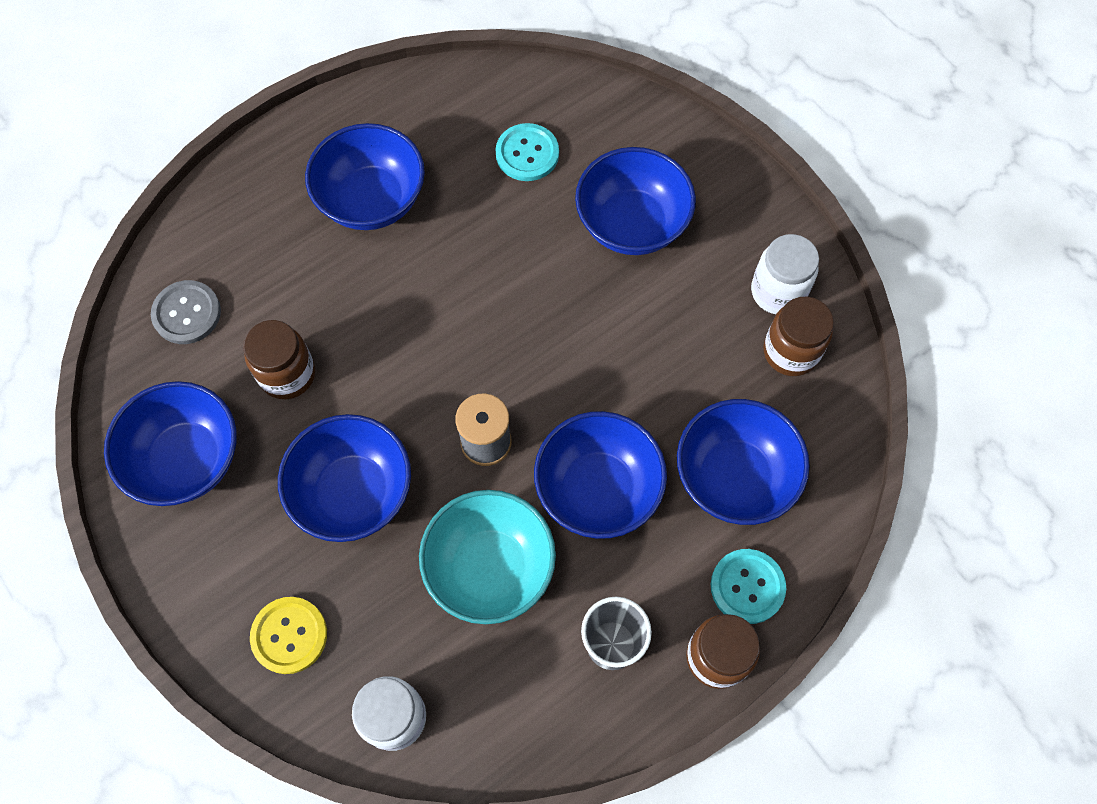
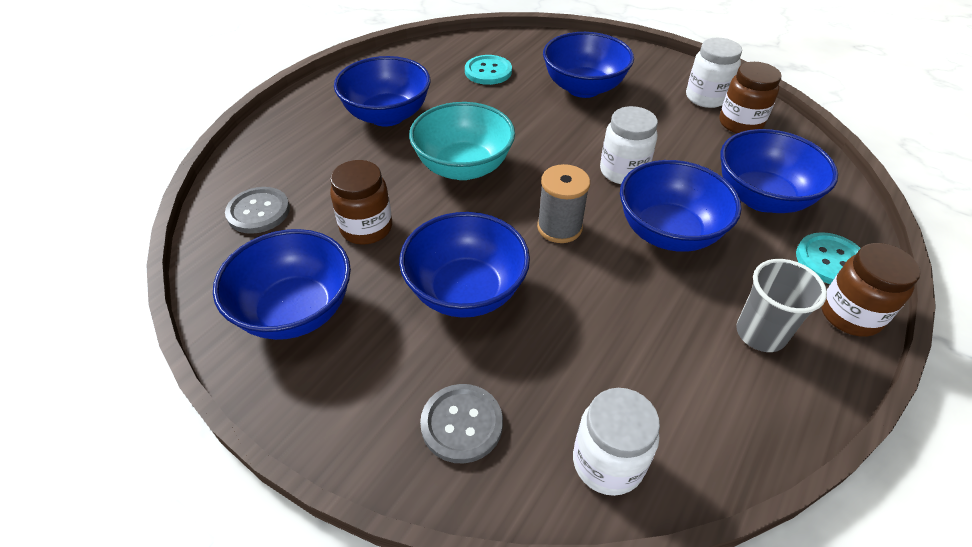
camera: 20 degrees left, 20 degrees down
yellow button [250,597,327,674] -> grey button [420,384,503,464]
turquoise bowl [419,490,556,624] -> turquoise bowl moved to [409,102,515,180]
none -> white jar [600,106,658,184]

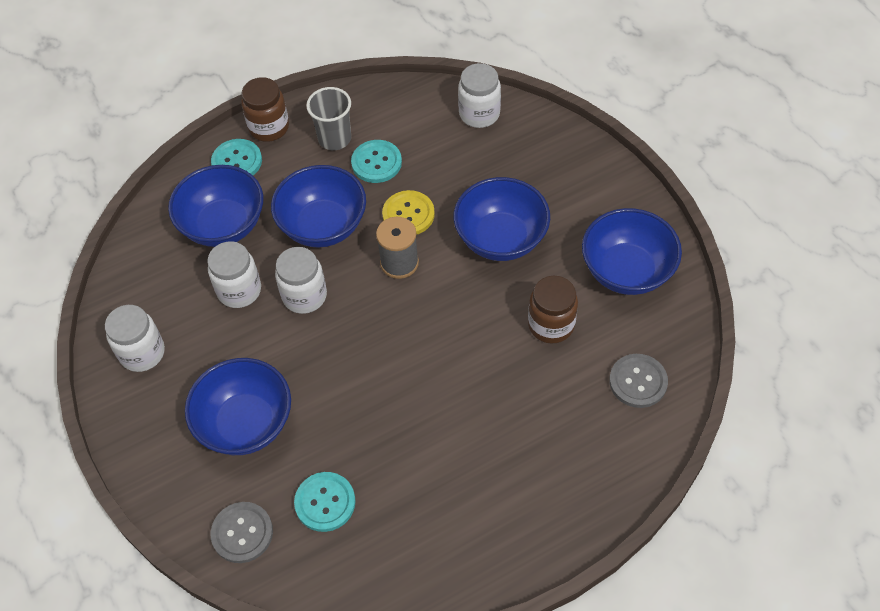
camera: 150 degrees left, 10 degrees up
blue bowl [334,56,430,127] -> none
turquoise bowl [409,102,515,180] -> none
grey button [420,384,503,464] -> grey button moved to [210,502,273,563]
brown jar [719,62,781,134] -> none
none -> white jar [207,241,261,308]
none -> turquoise button [351,140,402,183]
none -> yellow button [382,190,435,235]

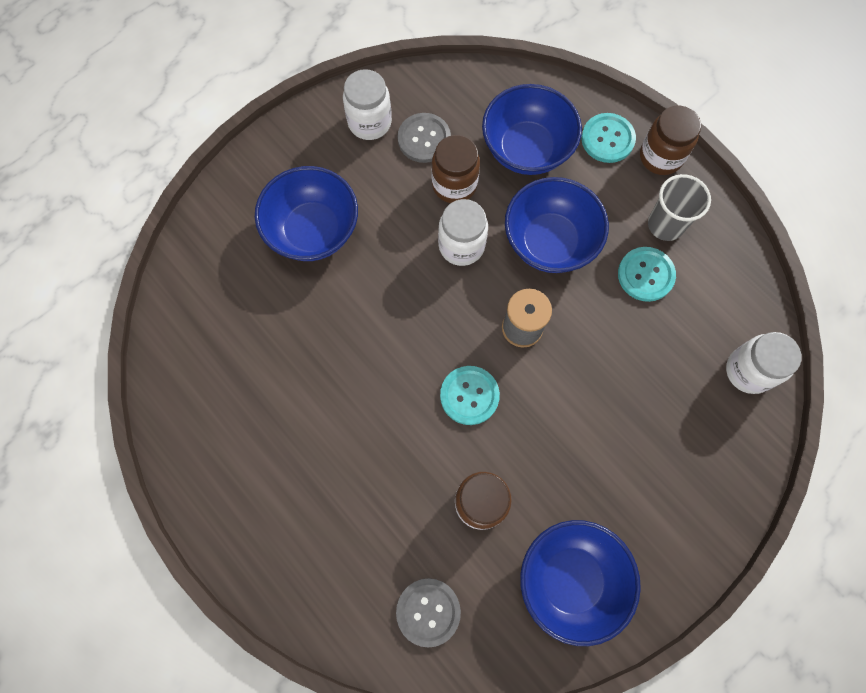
camera: 75 degrees right, 15 degrees up
white jar [207,241,261,308] -> brown jar [432,135,480,203]
grey button [210,502,273,563] -> grey button moved to [398,113,451,163]
turquoise button [294,472,356,532] -> turquoise button moved to [440,366,500,425]
yellow button [382,190,435,235] -> none
blue bowl [453,177,550,261] -> none

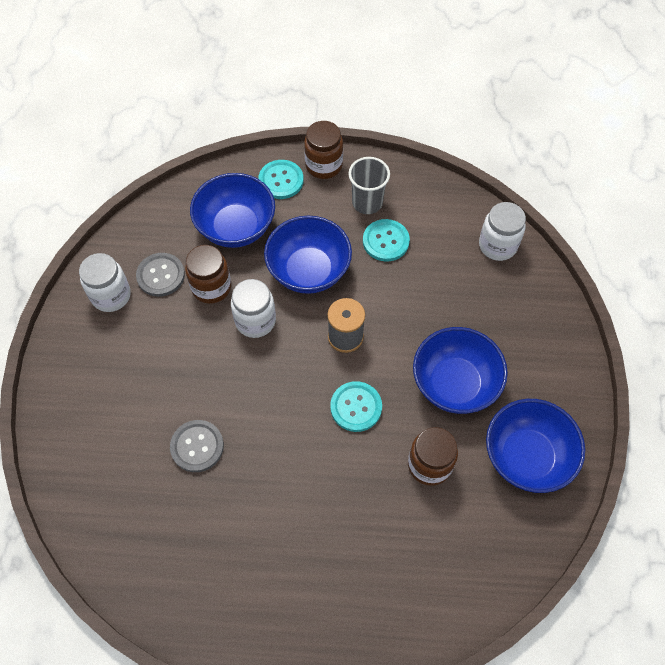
camera: 45 degrees left, 10 degrees down
blue bowl [255,166,358,261] -> blue bowl moved to [413,327,508,414]
grey button [396,578,461,648] -> grey button moved to [170,420,224,472]

